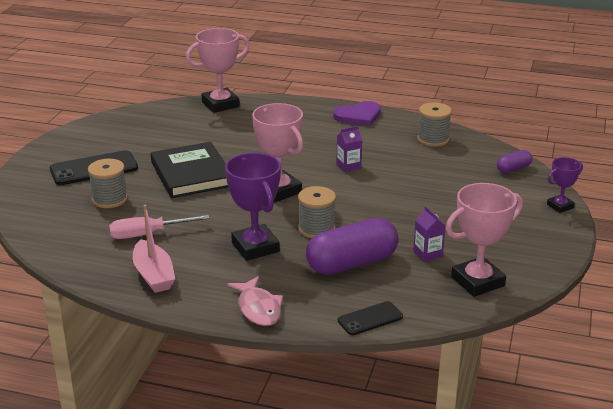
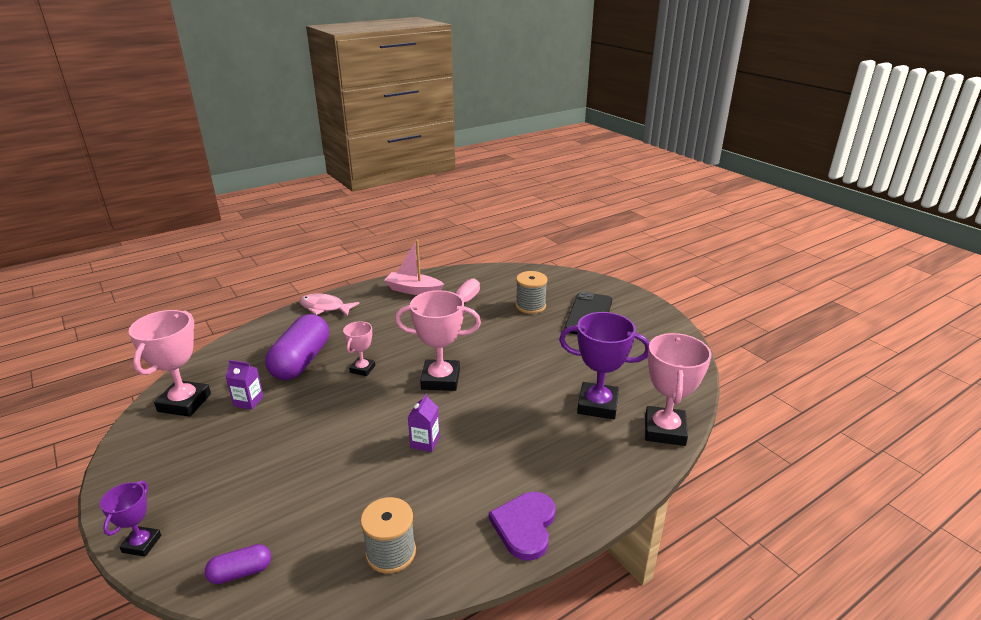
camera: 130 degrees right, 0 degrees up
black book [151,142,228,198] -> none
purple trophy [225,153,281,261] -> purple trophy moved to [559,312,650,419]
grey spool [298,186,336,238] -> pink trophy [343,321,375,376]
black phone [338,301,403,335] -> none
purple capsule [497,150,532,173] -> purple capsule turned 60 degrees clockwise [205,544,271,584]

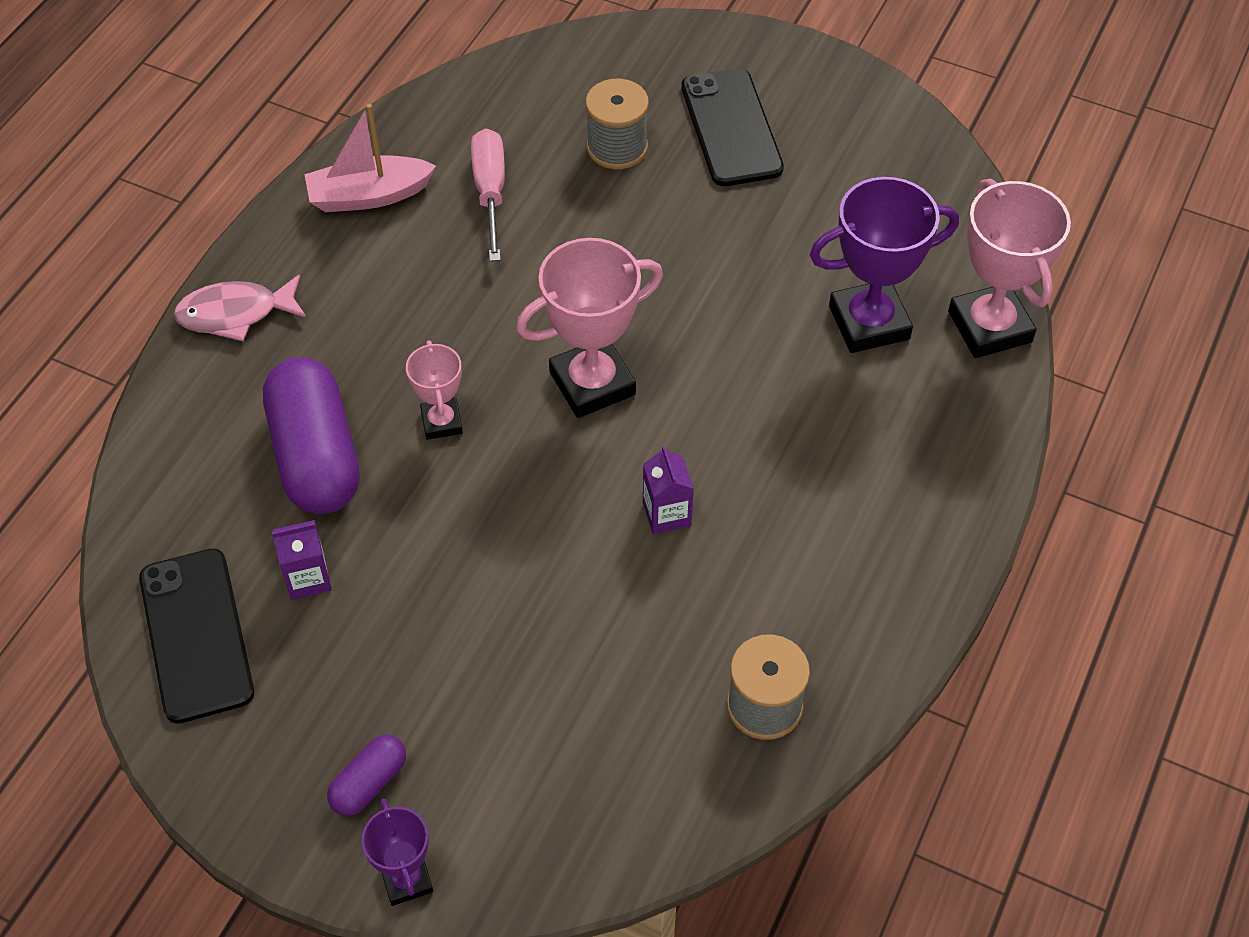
camera: 30 degrees left, 25 degrees up
pink trophy [129,310,211,417] -> black phone [139,549,254,724]
purple capsule [205,544,271,584] -> purple capsule moved to [327,735,406,816]
purple heart [489,492,555,561] -> none

